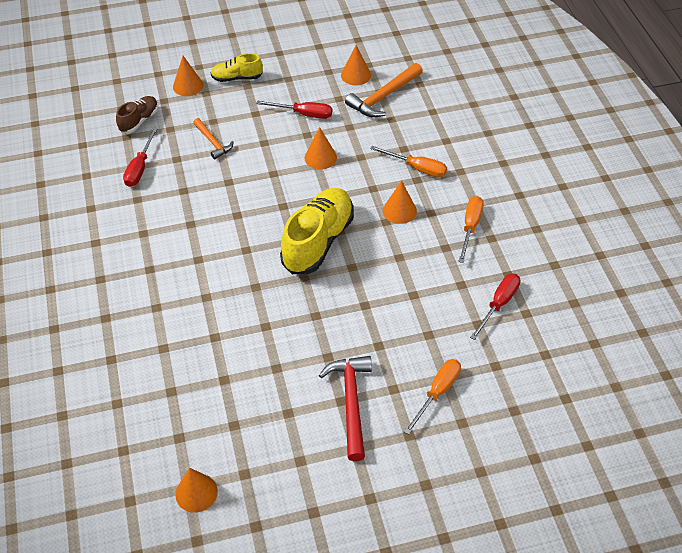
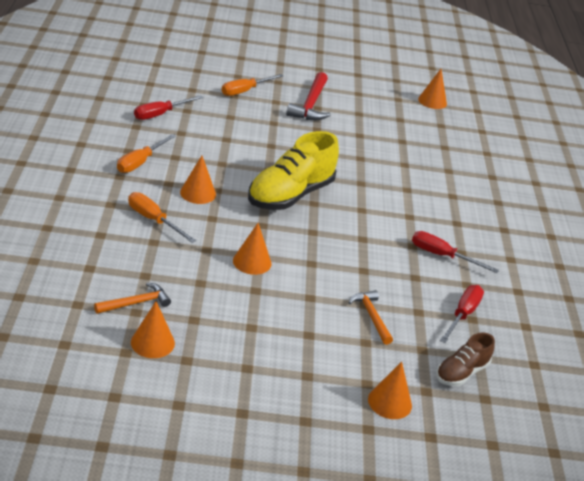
camera: 170 degrees left, 15 degrees down
yellow shoe [211,53,263,82] -> none
red screwdriver [256,100,332,119] -> red screwdriver moved to [412,231,499,273]
orange hammer [345,63,423,117] -> orange hammer [94,282,171,314], size x0.61

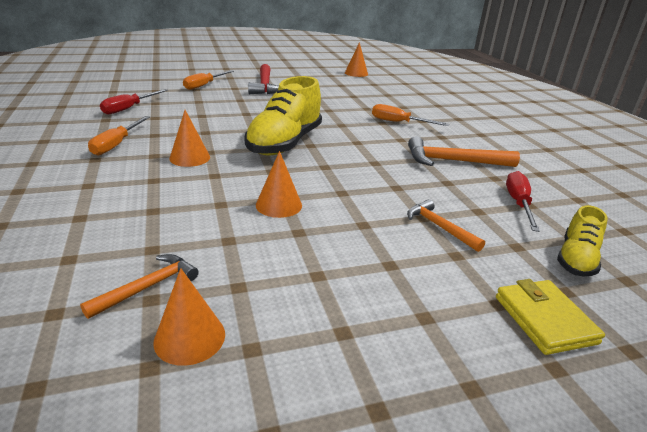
camera: 15 degrees left, 5 degrees down
orange screwdriver [128,192,196,243] -> orange screwdriver moved to [372,104,449,126]
orange cone [368,362,412,419] -> yellow wallet [496,279,605,355]
red screwdriver [412,231,499,273] -> orange hammer [408,136,520,167]
brown shoe [436,333,495,386] -> yellow shoe [557,205,608,277]

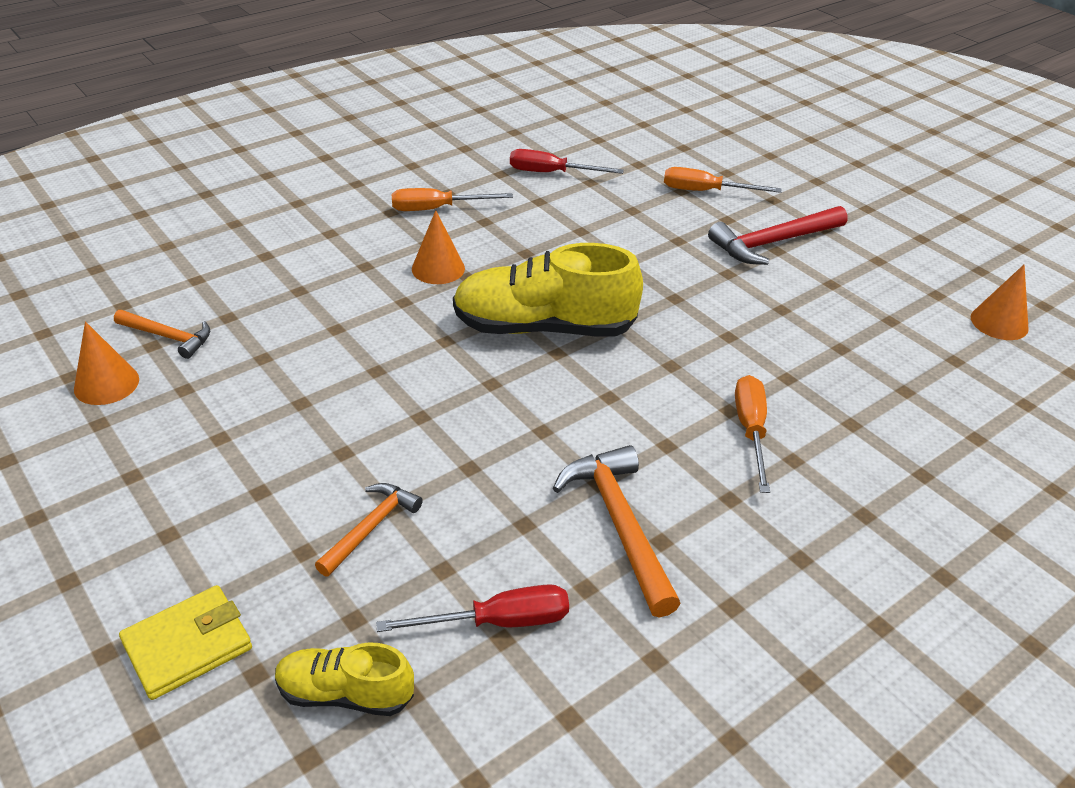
camera: 70 degrees right, 10 degrees up
orange cone [256,151,302,218] -> none

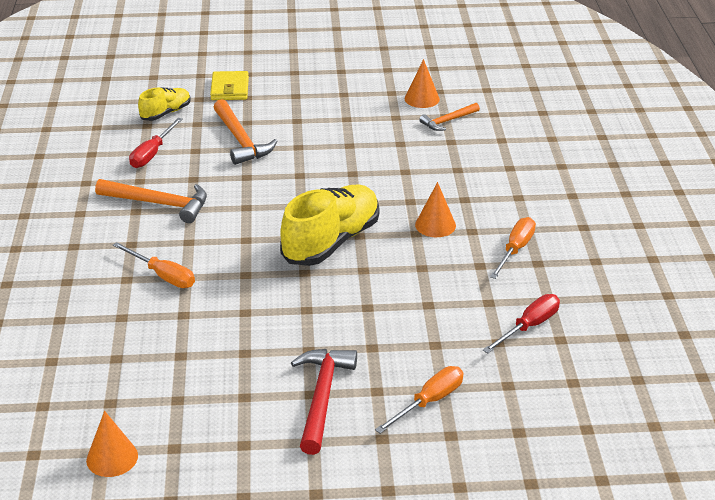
camera: 125 degrees right, 5 degrees down
orange hammer [315,483,423,576] -> orange hammer [213,99,278,165], size x1.63

